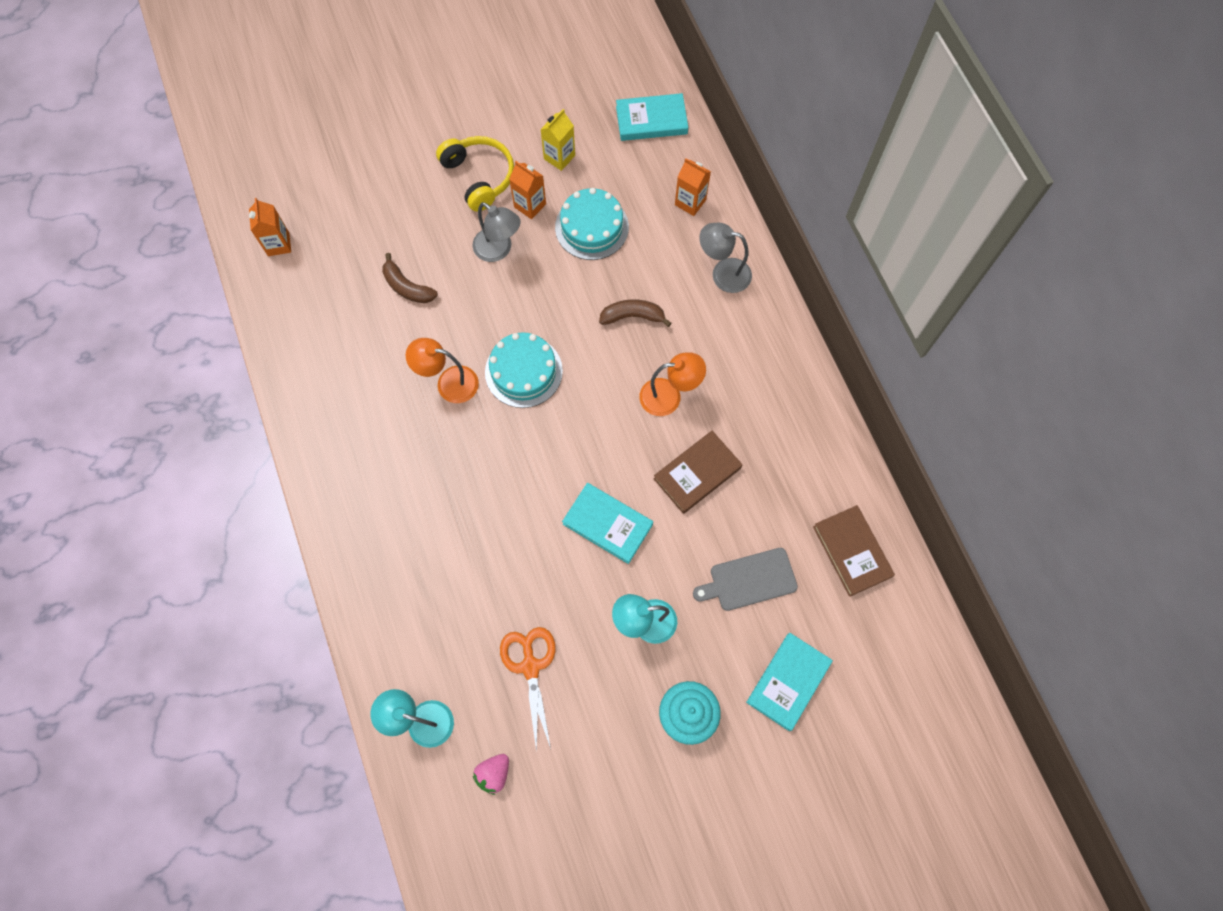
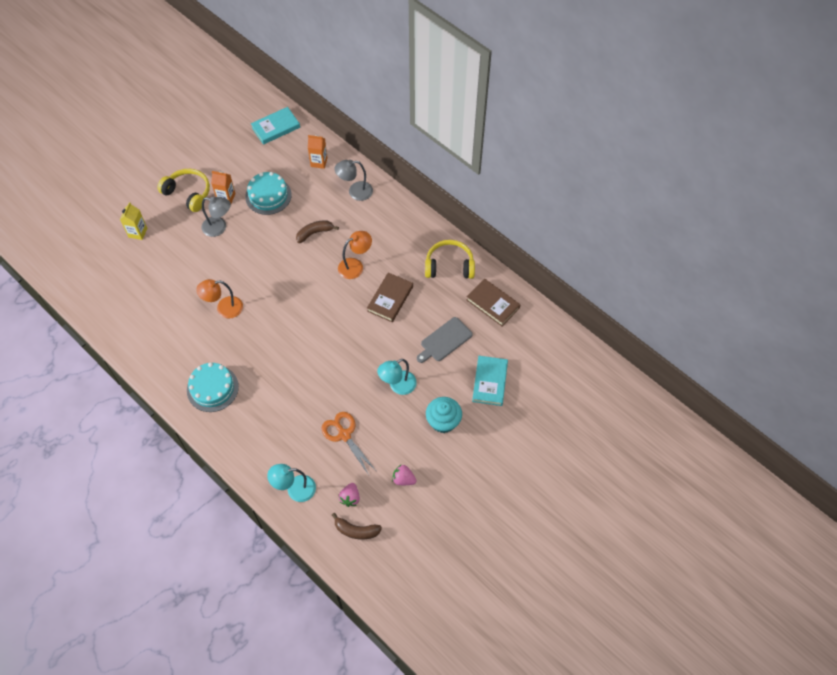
camera: 25 degrees left, 10 degrees down
orange carton [249,198,291,256] -> none
brown banana [382,253,438,303] -> brown banana moved to [332,513,382,540]
turquoise cake [485,332,563,408] -> turquoise cake moved to [187,362,239,412]
yellow carton [540,109,575,171] -> yellow carton moved to [120,202,147,240]
turquoise book [562,483,653,564] -> none
none -> pink strawberry [392,464,417,485]
none -> yellow headphones [425,240,475,279]

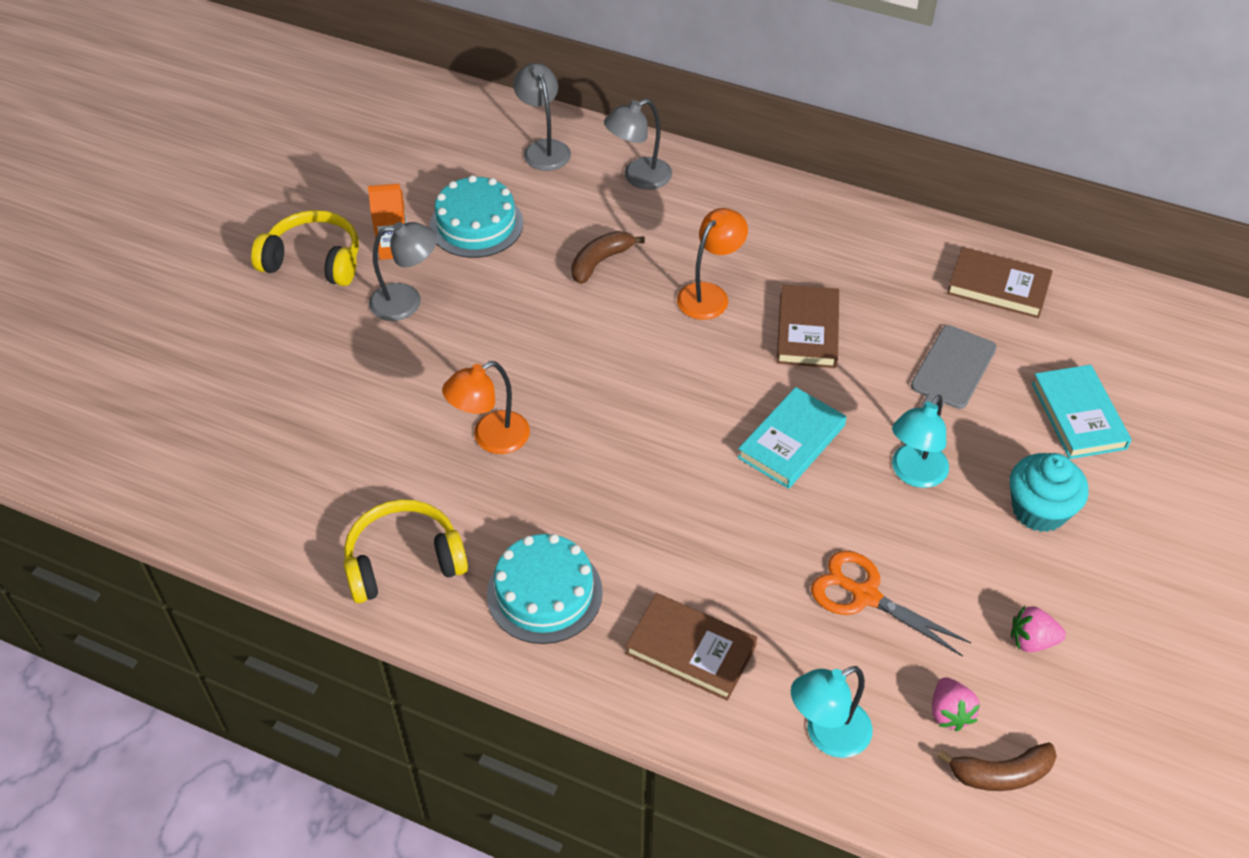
camera: 20 degrees left, 10 degrees down
yellow carton [120,202,147,240] -> none
turquoise book [251,107,300,145] -> turquoise book moved to [737,387,847,489]
orange carton [308,135,328,169] -> grey lamp [513,63,571,171]
yellow headphones [425,240,475,279] -> yellow headphones moved to [344,499,468,603]
none -> brown book [626,593,757,701]

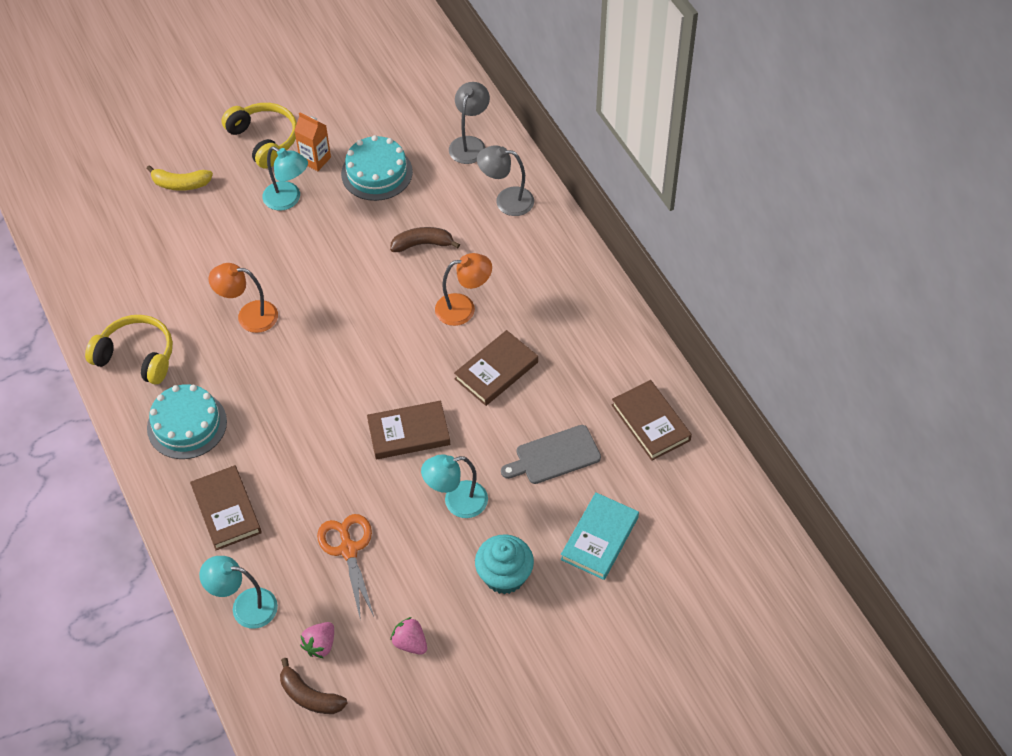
camera: 40 degrees right, 5 degrees up
grey lamp [369,222,437,321] -> turquoise lamp [263,146,308,211]
turquoise book [737,387,847,489] -> brown book [367,401,450,459]
none -> yellow banana [147,165,213,191]

